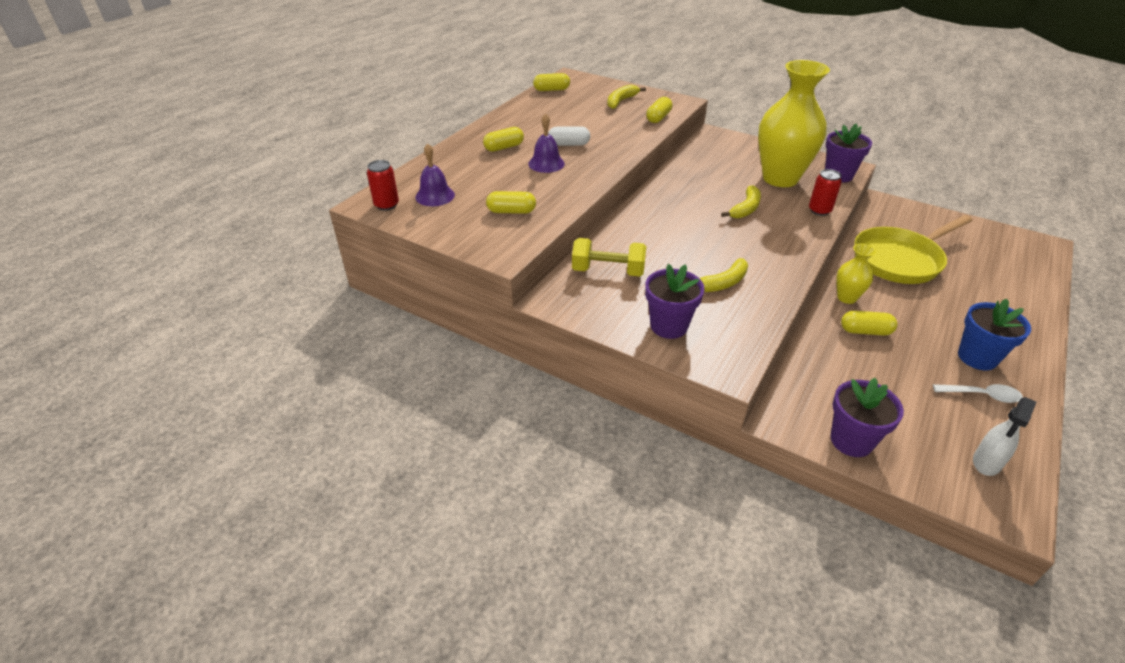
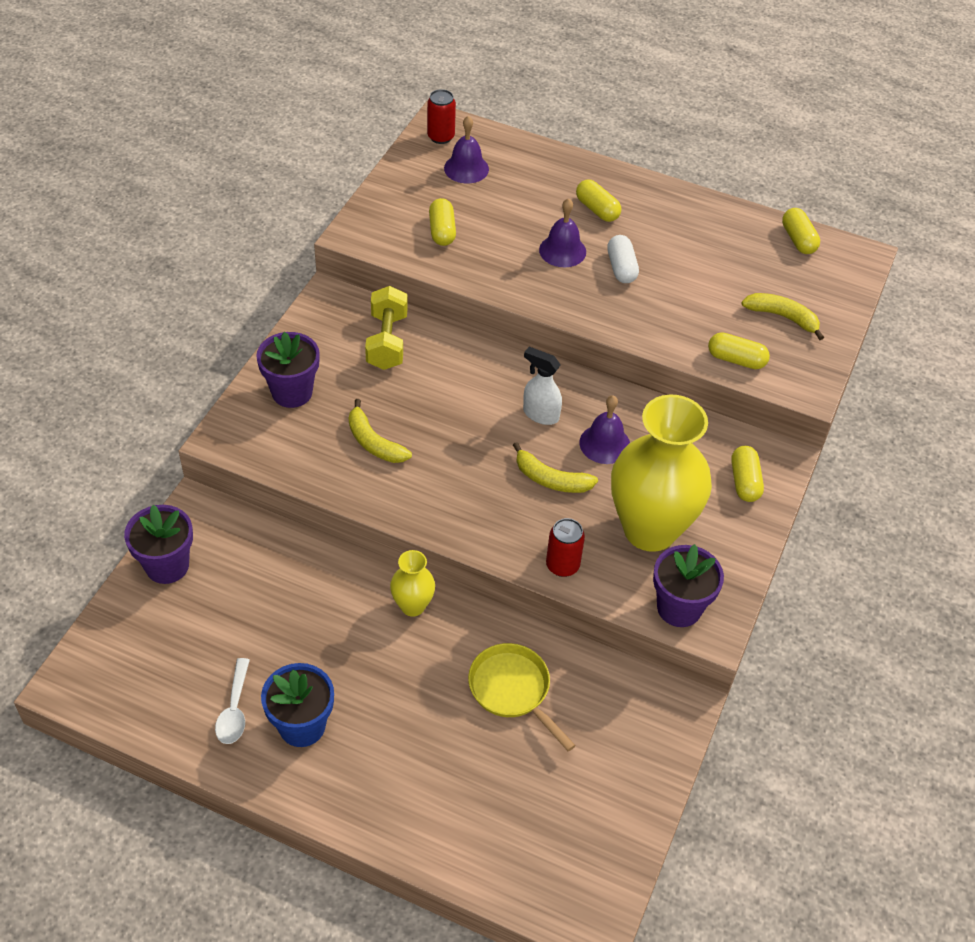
camera: 80 degrees right, 10 degrees up
yellow capsule [841,311,898,336] -> yellow capsule moved to [731,446,764,502]
yellow pan [854,215,973,284] -> yellow pan [468,643,576,751], size x0.64
white spray bottle [973,397,1036,476] -> white spray bottle moved to [523,347,562,425]
none -> purple bell [579,395,630,464]

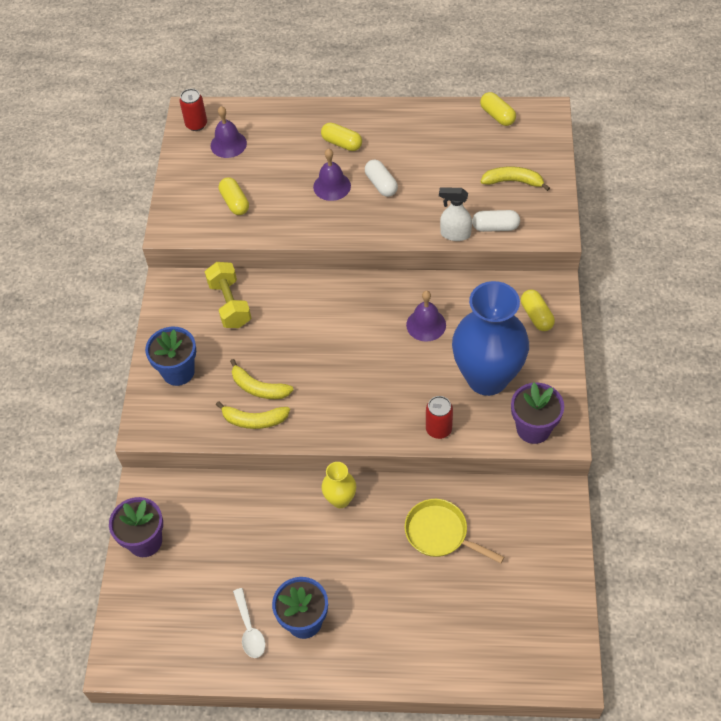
camera: 15 degrees left, 5 degrees up
purple flower pot [256,332,320,408] -> blue flower pot [145,327,196,386]
yellow banana [513,442,598,493] -> yellow banana moved to [216,401,290,429]
white spray bottle [523,347,562,425] -> white spray bottle moved to [439,187,472,241]
yellow vase [611,395,712,552] -> blue vase [452,281,529,396]
yellow capsule [708,332,770,369] -> white capsule [472,210,520,232]

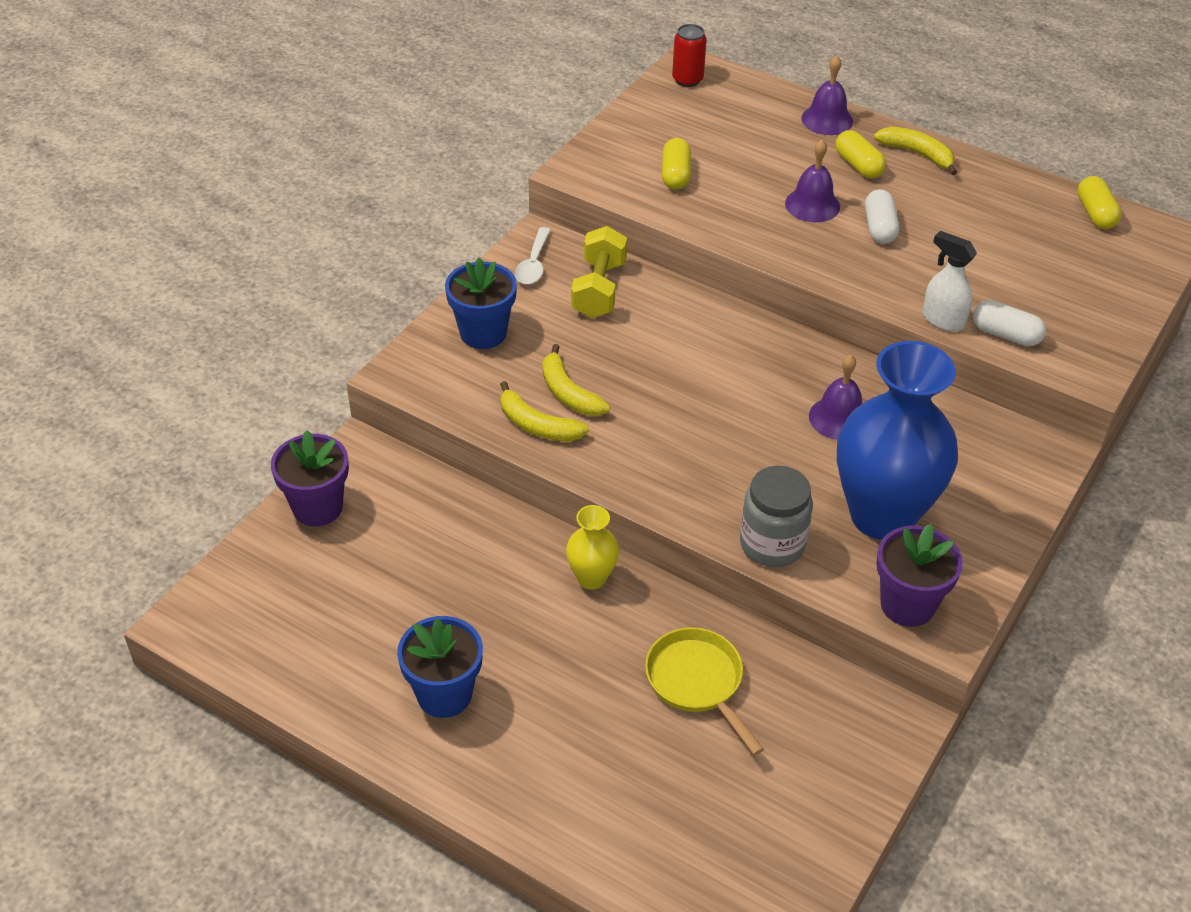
camera: 25 degrees right, 10 degrees down
purple bell [210,106,247,158] -> purple bell moved to [802,55,853,135]
white spoon [233,588,266,658] -> white spoon moved to [515,227,551,284]
red can [426,396,453,439] -> grey jar [740,466,813,567]
yellow banana [481,167,550,191] -> yellow banana moved to [873,126,957,175]
yellow capsule [521,290,555,331] -> none

